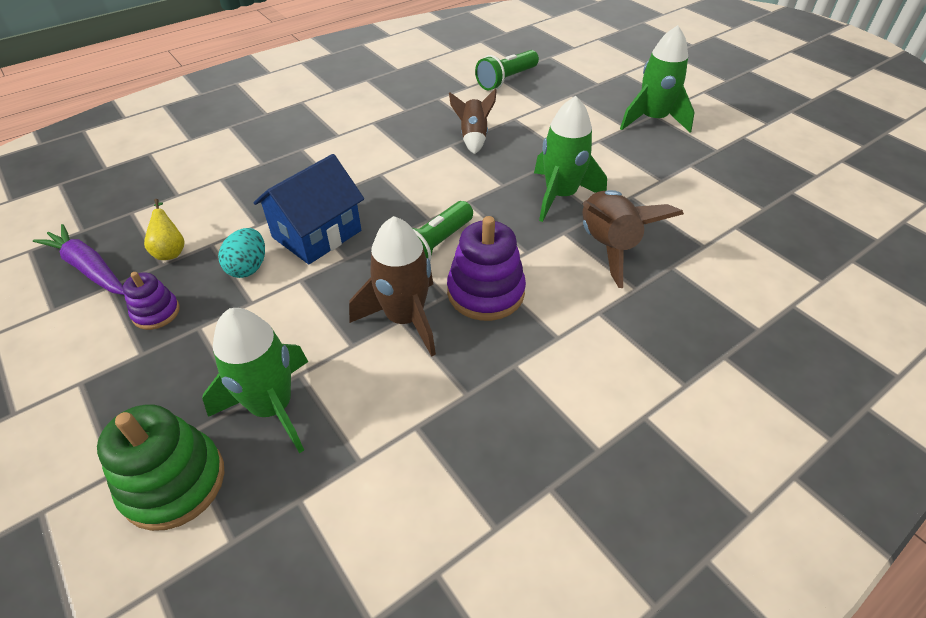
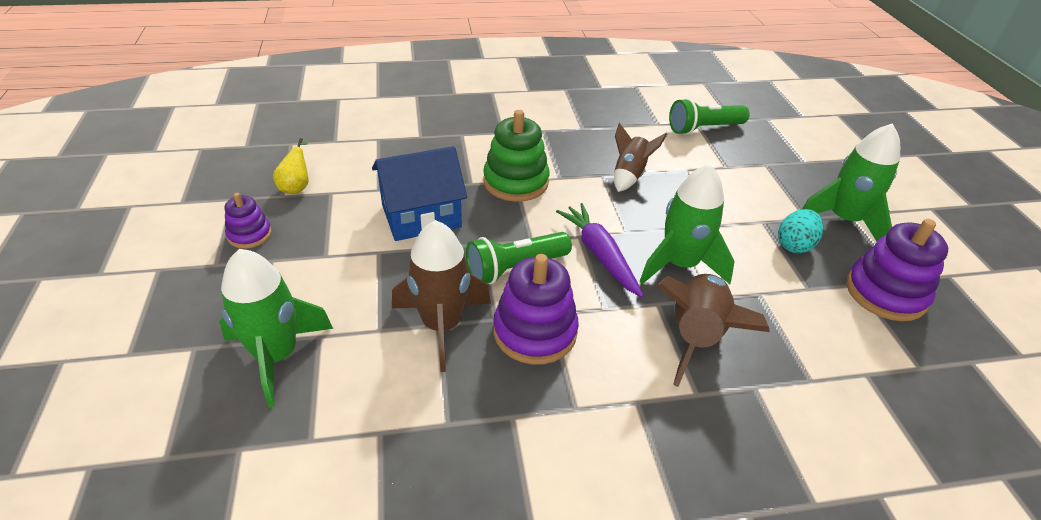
camera: 25 degrees right, 5 degrees down
purple carrot [33,224,125,295] -> purple carrot moved to [556,203,643,297]
green stacking toy [97,404,225,531] -> green stacking toy moved to [483,110,549,202]
turquoise egg [218,228,265,278] -> turquoise egg moved to [778,209,823,253]
none -> purple stacking toy [846,219,948,321]

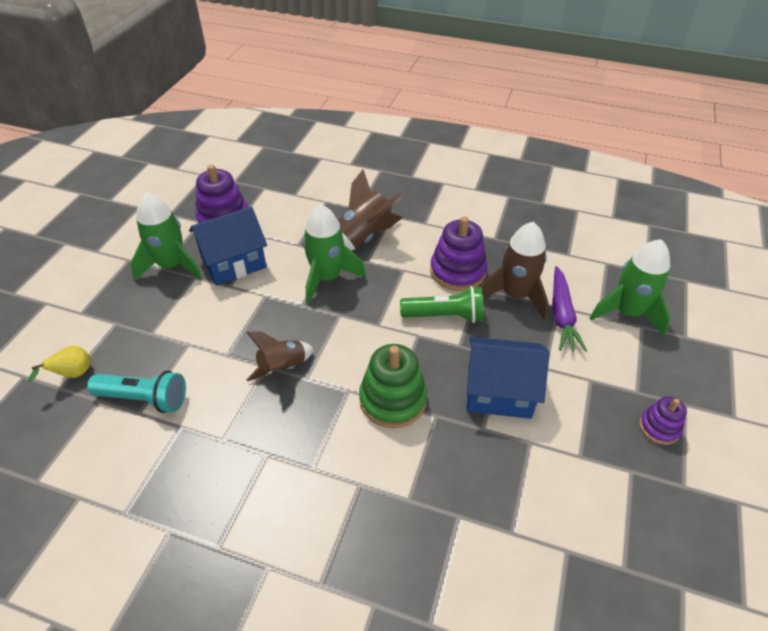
camera: 150 degrees left, 5 degrees up
yellow pear [273,138,309,194] -> yellow pear moved to [28,346,91,382]
purple carrot [556,203,643,297] -> purple carrot moved to [552,266,587,352]
green flashlight [669,98,750,135] -> turquoise flashlight [87,371,186,413]
turquoise egg [778,209,823,253] -> blue house [189,207,267,285]

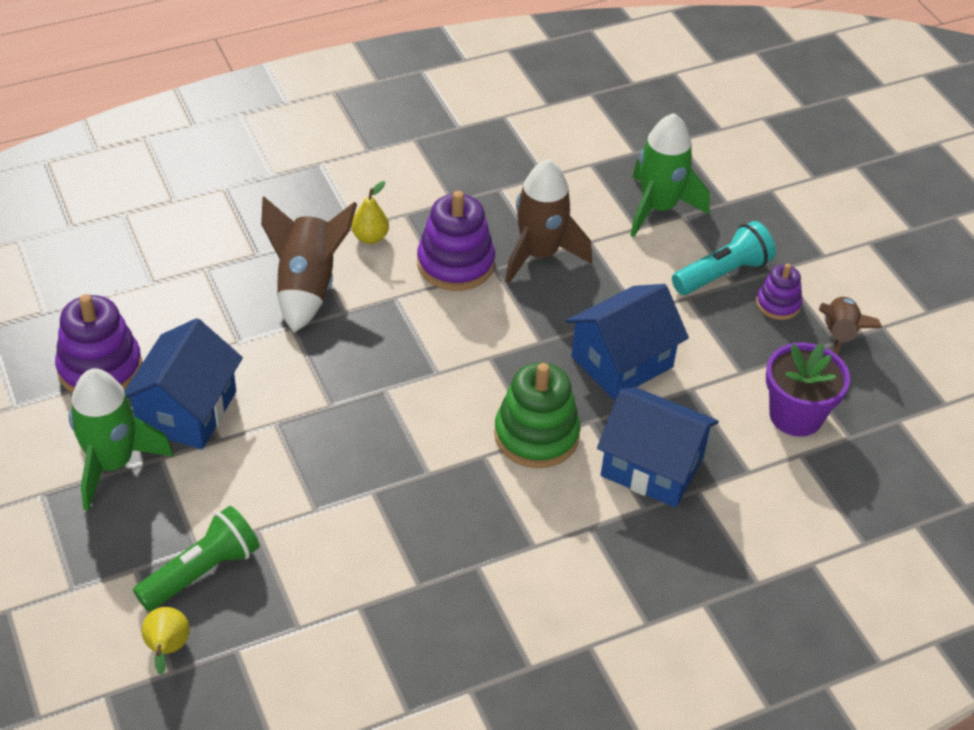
camera: 45 degrees left, 0 degrees up
turquoise flashlight [87,371,186,413] -> turquoise flashlight moved to [672,221,776,295]
brown rocket [246,331,314,381] -> brown rocket moved to [819,297,882,355]
green rocket [302,204,366,304] -> none
green flashlight [400,286,484,323] -> green flashlight moved to [133,506,260,611]
purple carrot [552,266,587,352] -> none
none -> yellow pear [351,181,389,244]
none -> blue house [597,387,719,508]
none -> purple flower pot [766,342,850,437]

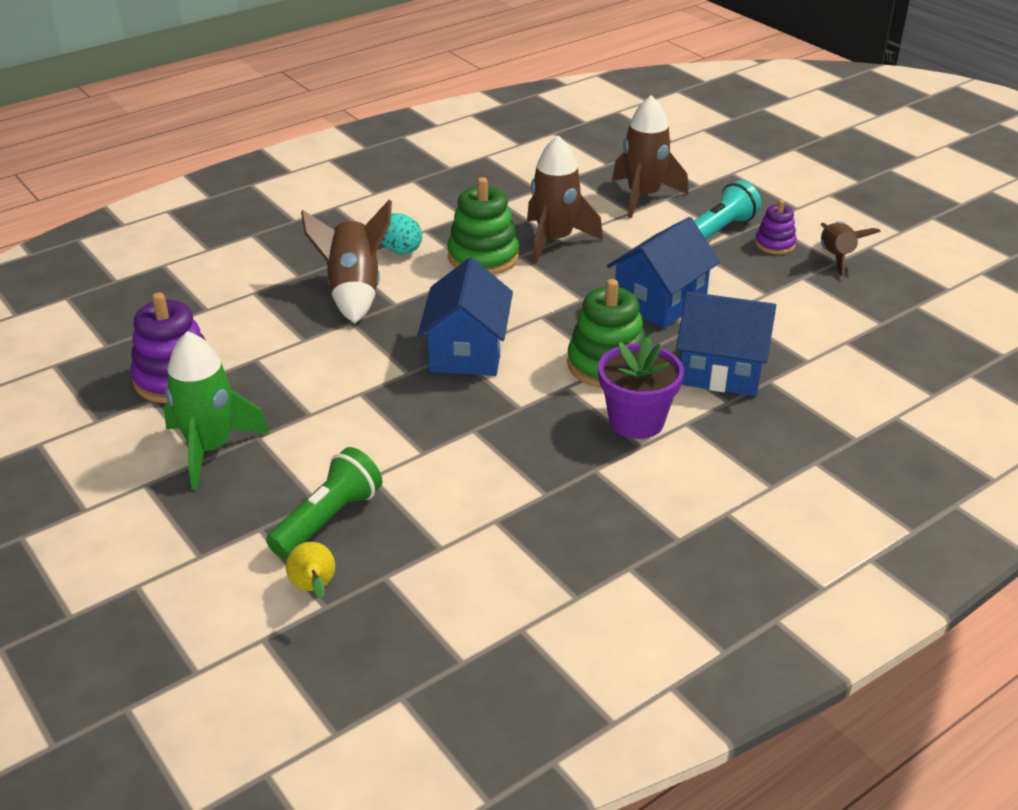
camera: 10 degrees left, 10 degrees down
blue house [125,318,243,449] -> blue house moved to [418,258,513,376]
yellow pear [351,181,389,244] -> turquoise egg [381,213,422,254]
purple stacking toy [417,191,495,291] -> green stacking toy [447,177,519,275]
green rocket [630,113,710,237] -> brown rocket [612,95,688,218]
purple flower pot [766,342,850,437] -> purple flower pot moved to [598,337,684,439]

